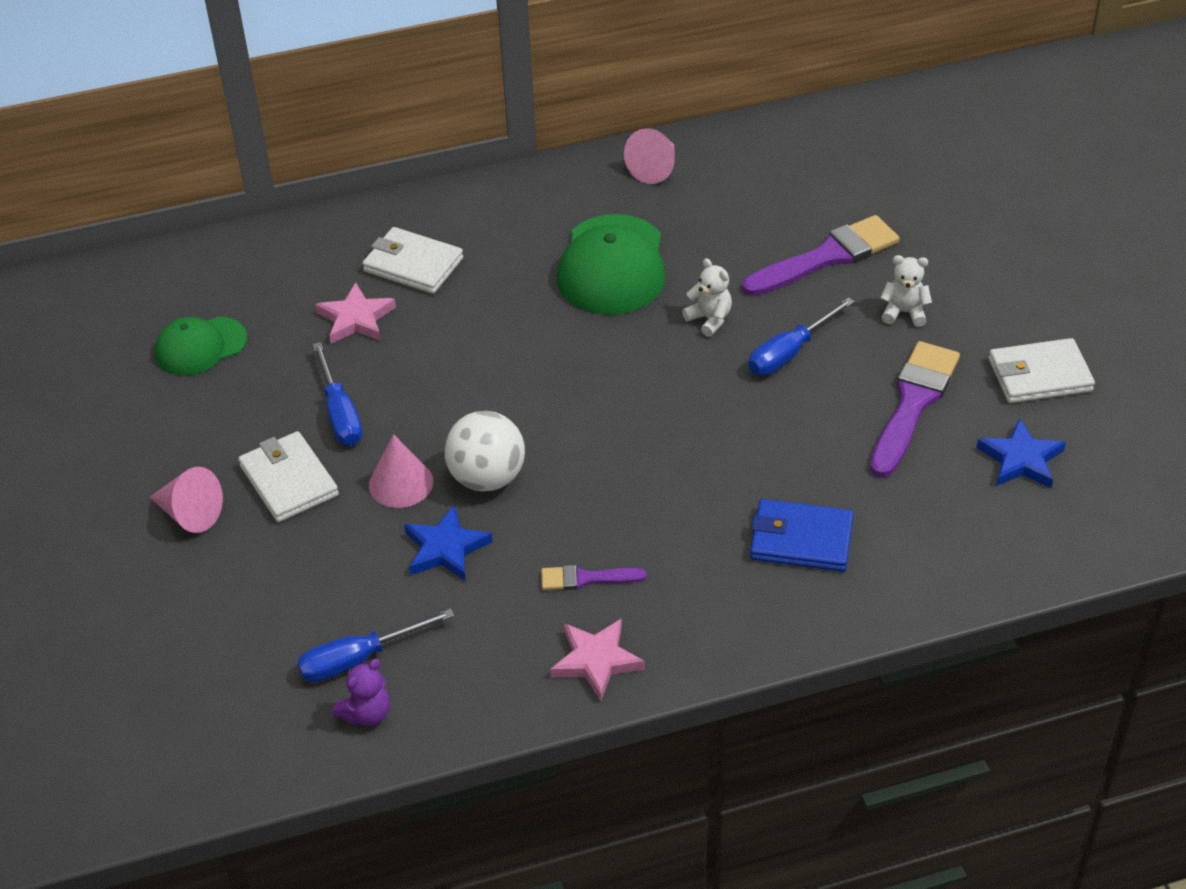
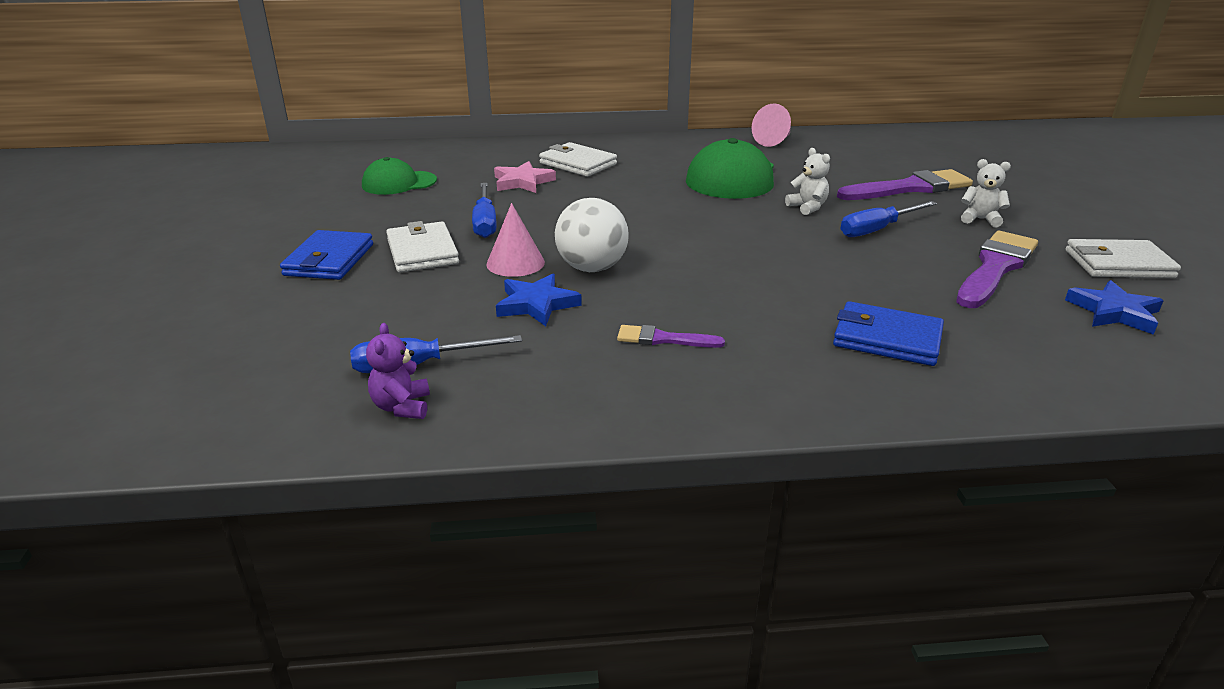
camera: 10 degrees right, 15 degrees down
pink cone [150,467,223,533] -> blue wallet [280,230,373,280]
purple teddy bear [333,659,390,726] -> purple teddy bear turned 120 degrees clockwise [366,323,430,419]
pink star [550,619,645,701] -> none

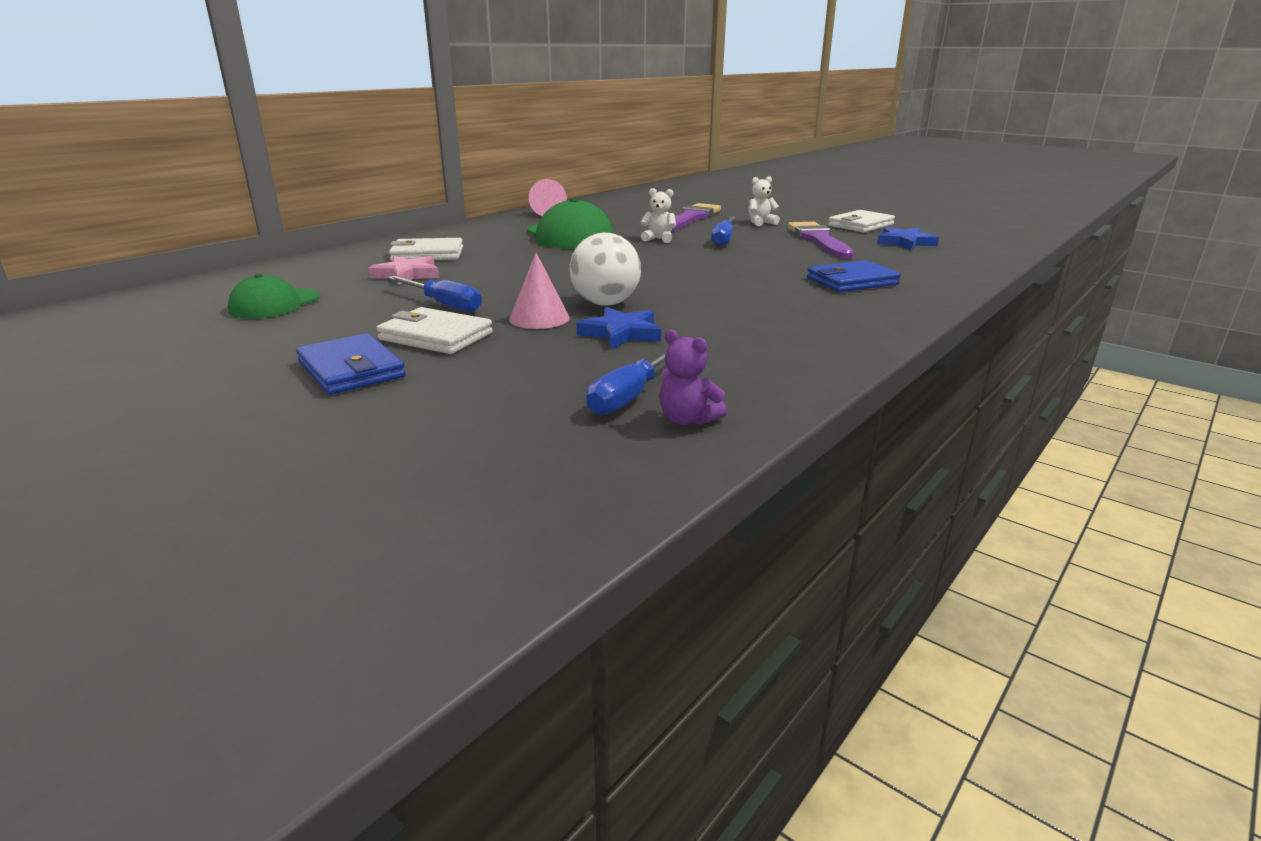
camera: 45 degrees left, 5 degrees down
purple brush [617,325,725,348] -> none

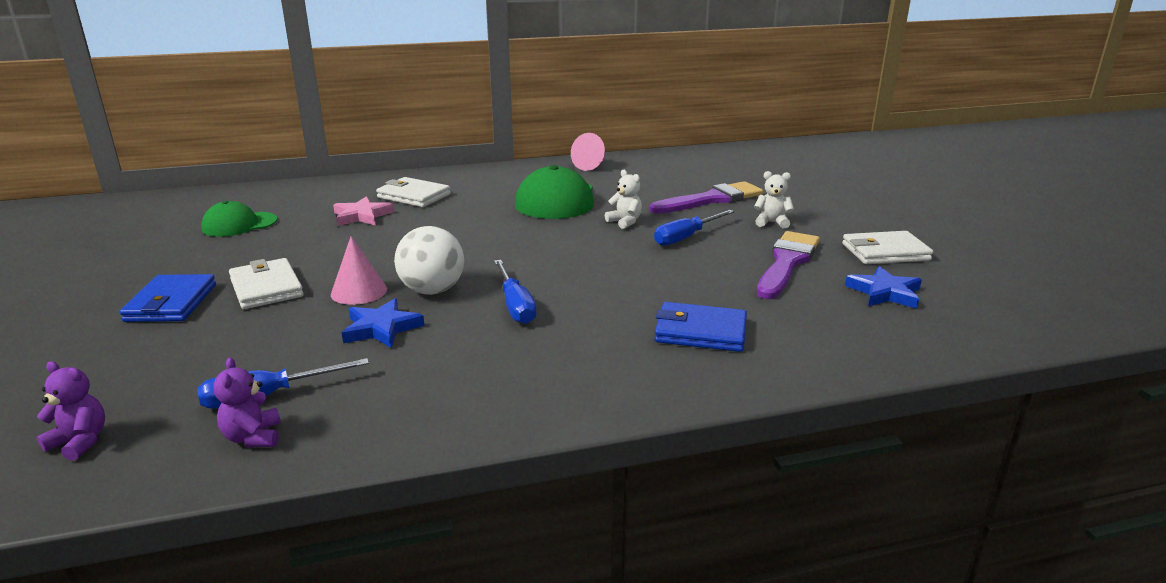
camera: 35 degrees right, 0 degrees up
blue screwdriver [387,276,482,312] -> blue screwdriver moved to [494,260,537,324]
none -> purple teddy bear [37,361,105,461]

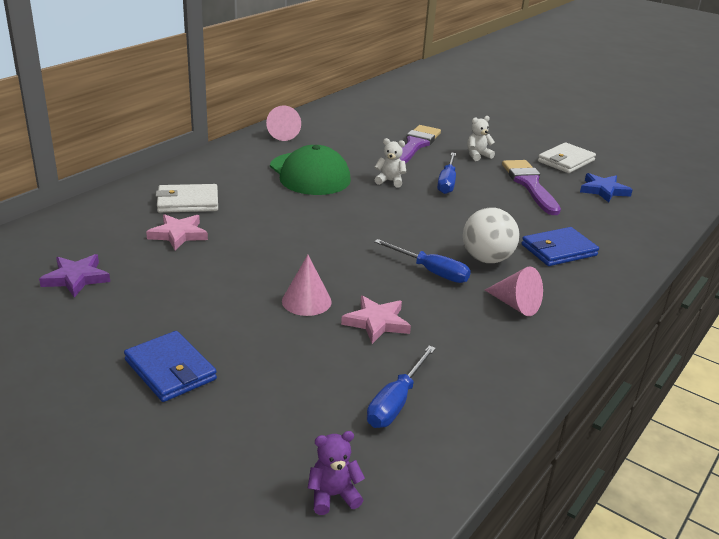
camera: 40 degrees left, 5 degrees up
green cap [201,201,277,237] -> purple star [39,254,110,298]
purple teddy bear [213,357,281,447] -> none
white wallet [229,258,304,309] -> none
blue star [342,298,425,348] -> pink star [341,296,411,344]
white ball [394,226,464,295] -> white ball moved to [463,207,520,263]
none -> pink cone [485,266,543,316]

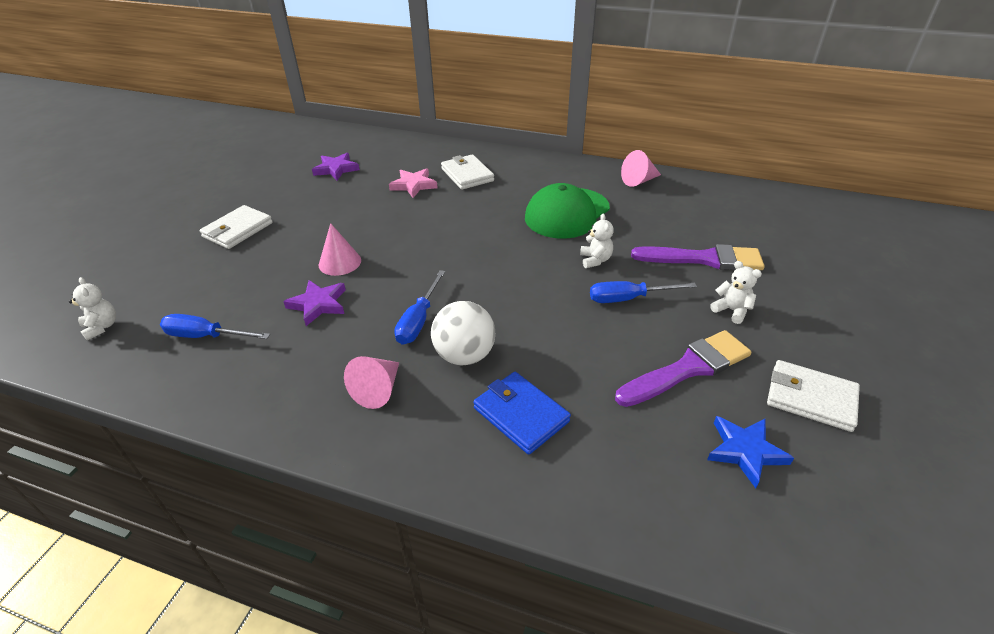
camera: 75 degrees right, 10 degrees up
blue wallet [124,331,217,402] -> white wallet [200,205,273,249]
purple teddy bear [308,431,365,515] -> white teddy bear [69,277,116,340]
pink star [341,296,411,344] -> purple star [283,280,346,326]

